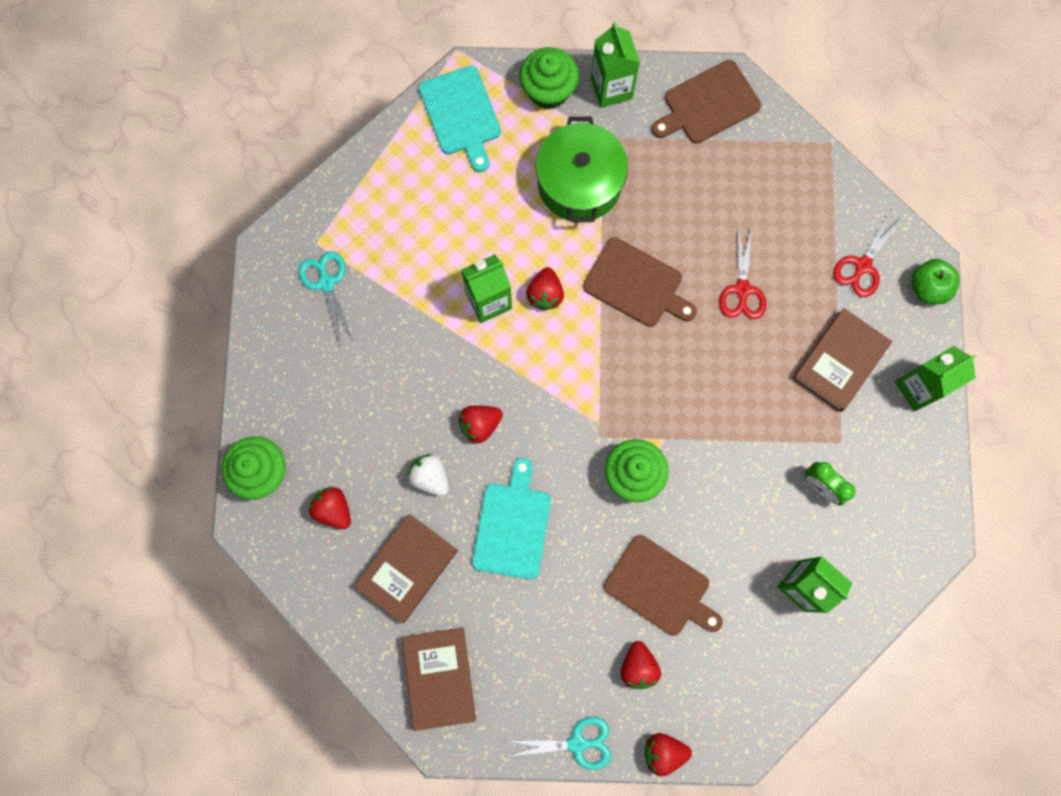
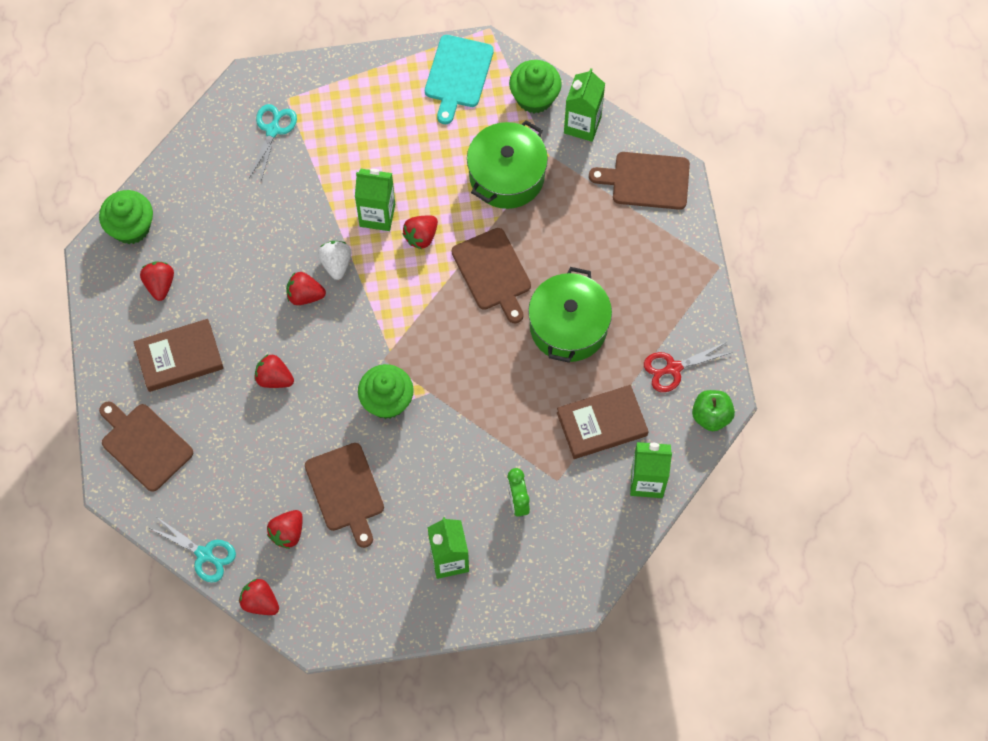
camera: 35 degrees right, 10 degrees down
brown book [402,628,476,731] -> brown cutting board [99,401,193,492]
white strawberry [407,454,449,496] -> white strawberry moved to [318,241,351,280]
turquoise cutting board [472,458,551,579] -> red strawberry [254,354,294,388]
red scissors [719,227,766,319] -> green pot [528,267,612,363]

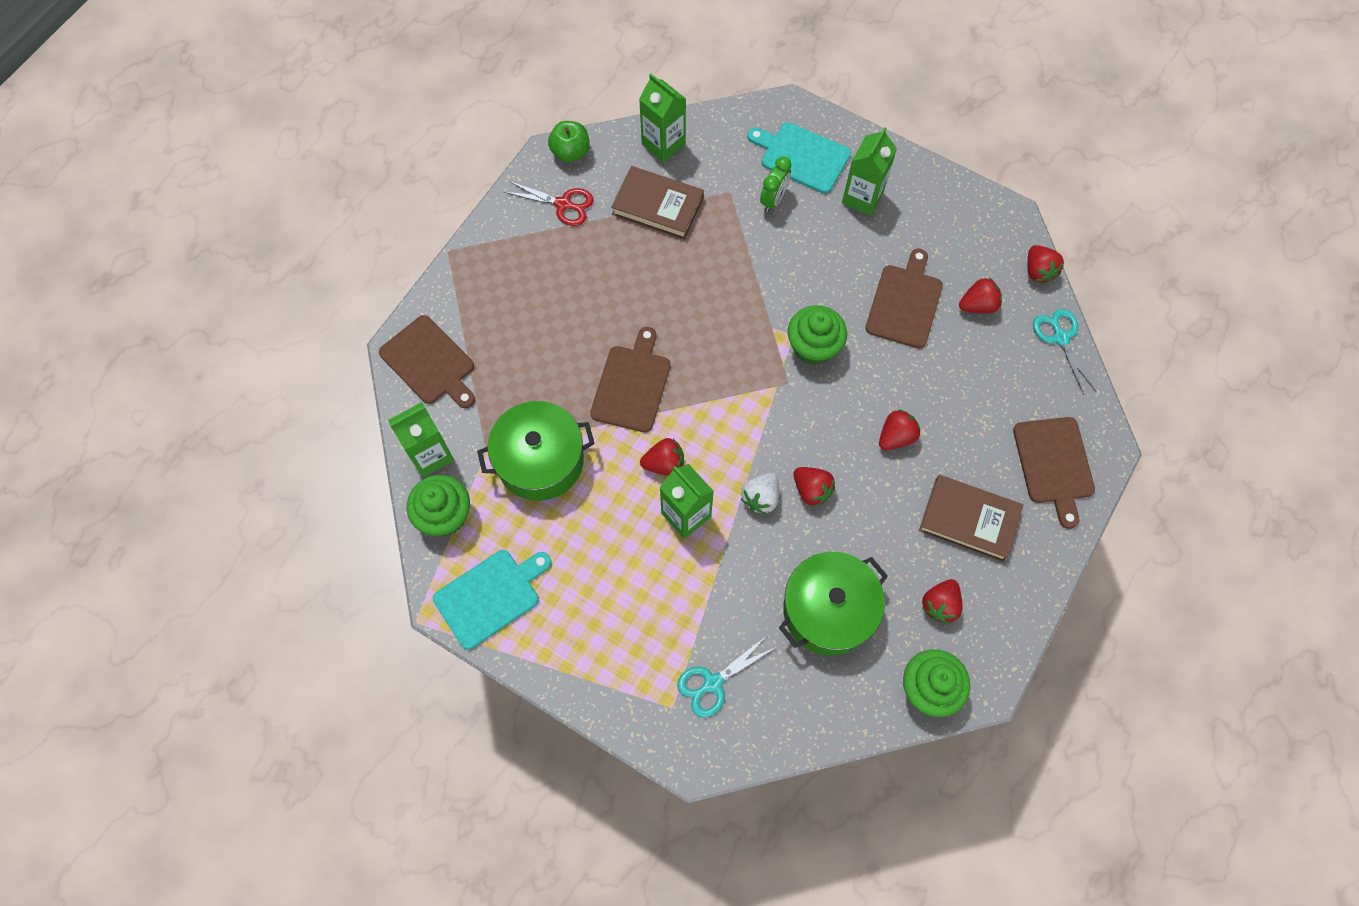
camera: 140 degrees left, 0 degrees up
red strawberry [254,354,294,388] -> red strawberry turned 105 degrees counterclockwise [879,409,920,450]
green pot [528,267,612,363] -> green pot moved to [779,552,888,656]
none -> turquoise cutting board [747,122,851,194]

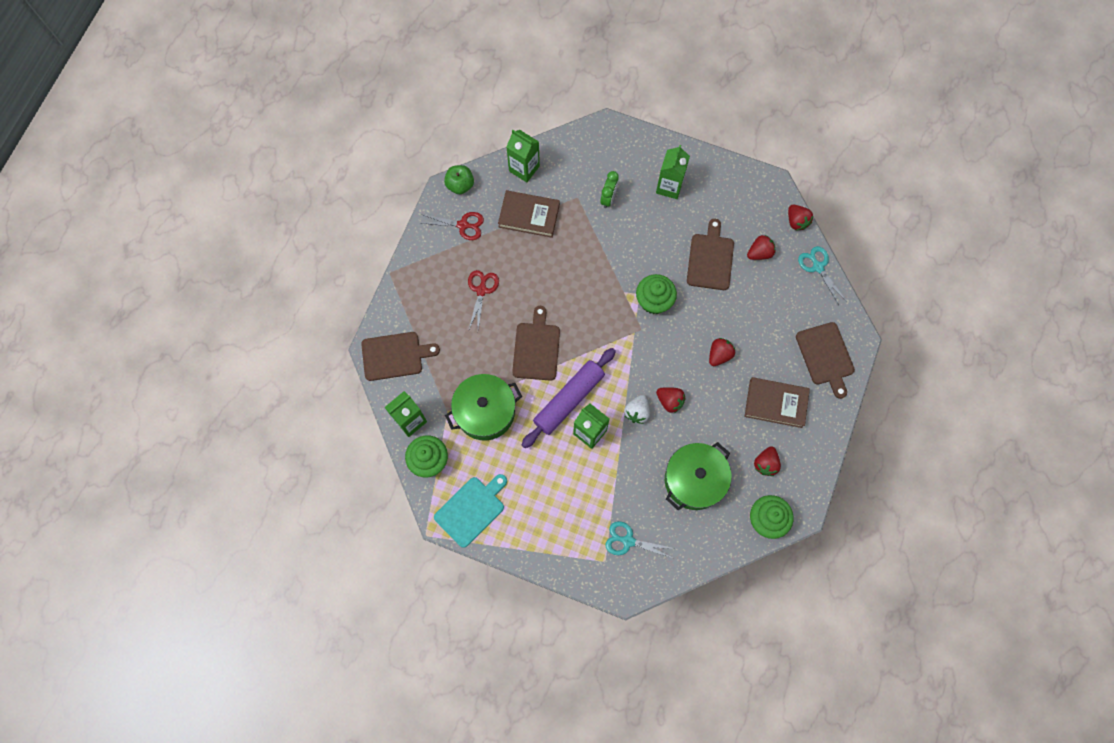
camera: 10 degrees left, 5 degrees up
brown cutting board [379,315,475,408] -> brown cutting board turned 45 degrees counterclockwise [361,332,440,381]
red strawberry [640,438,684,476] -> purple rolling pin [522,348,616,448]
turquoise scissors [677,637,775,718] -> turquoise scissors turned 60 degrees clockwise [605,521,675,558]
turquoise cutting board [747,122,851,194] -> none
none -> red scissors [468,270,499,329]

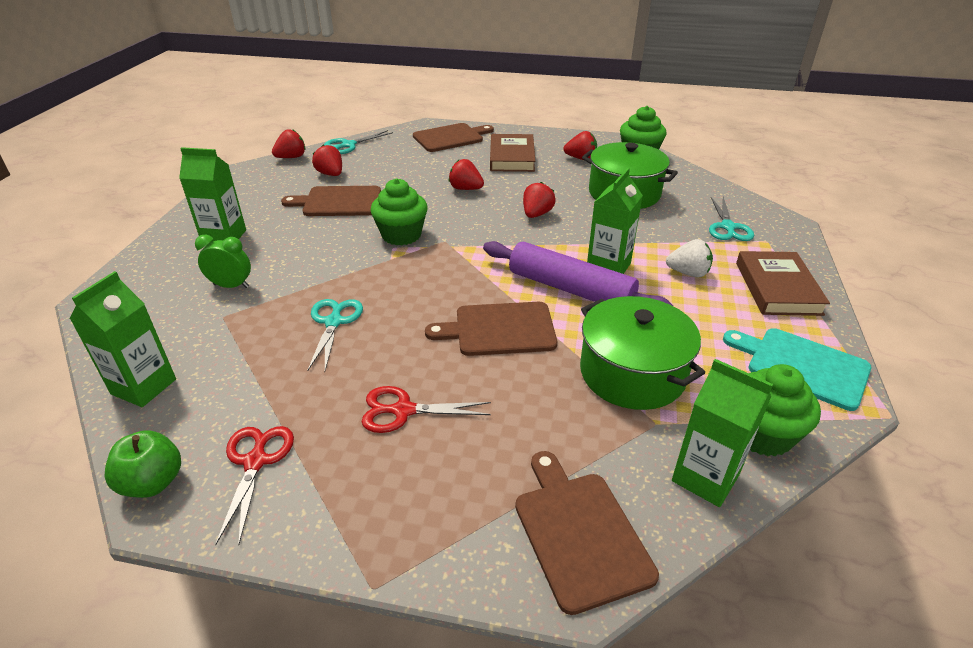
camera: 100 degrees left, 35 degrees down
brown book [498,190,560,238] -> brown book moved to [736,251,830,316]
white strawberry [624,395,650,424] -> white strawberry moved to [666,239,713,278]
none -> turquoise scissors [307,299,363,371]

